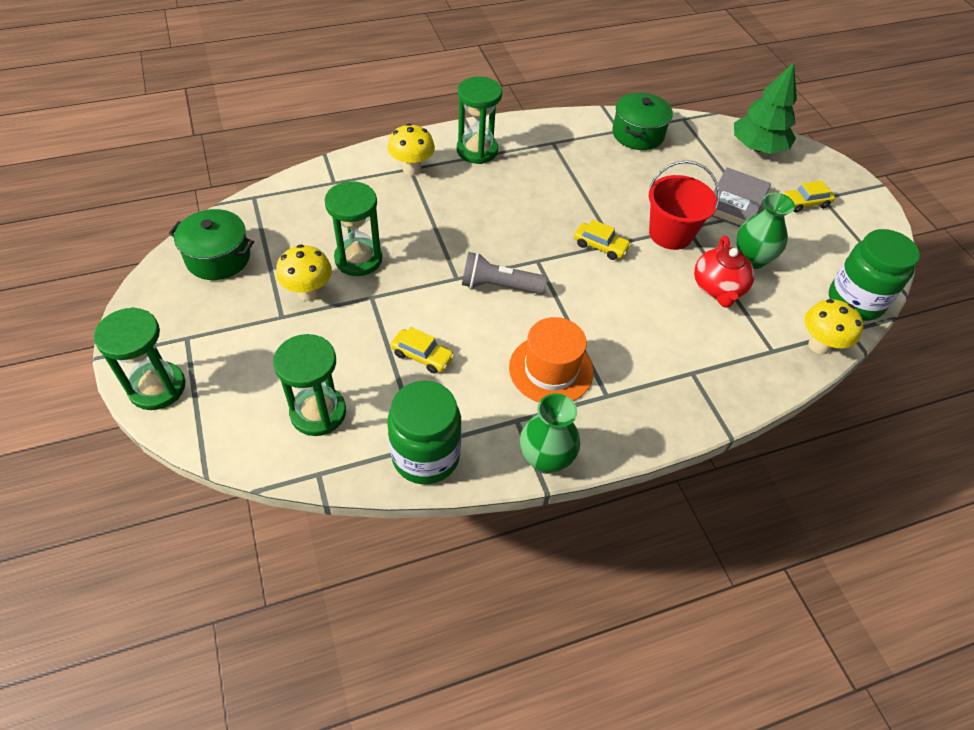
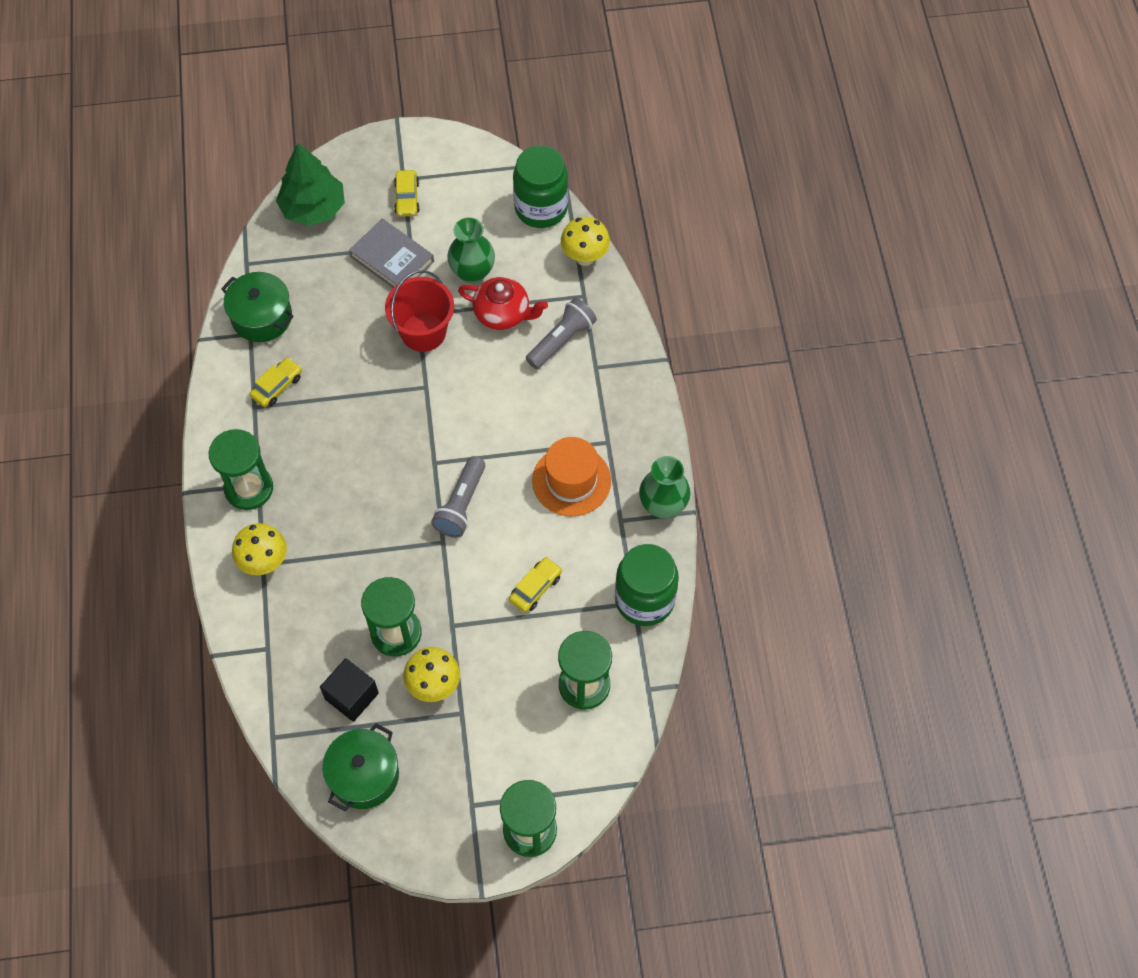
camera: 75 degrees left, 10 degrees up
yellow car [574,219,631,260] -> yellow car moved to [250,357,302,407]
none -> black cube [320,658,379,722]
none -> grey flashlight [526,298,597,369]

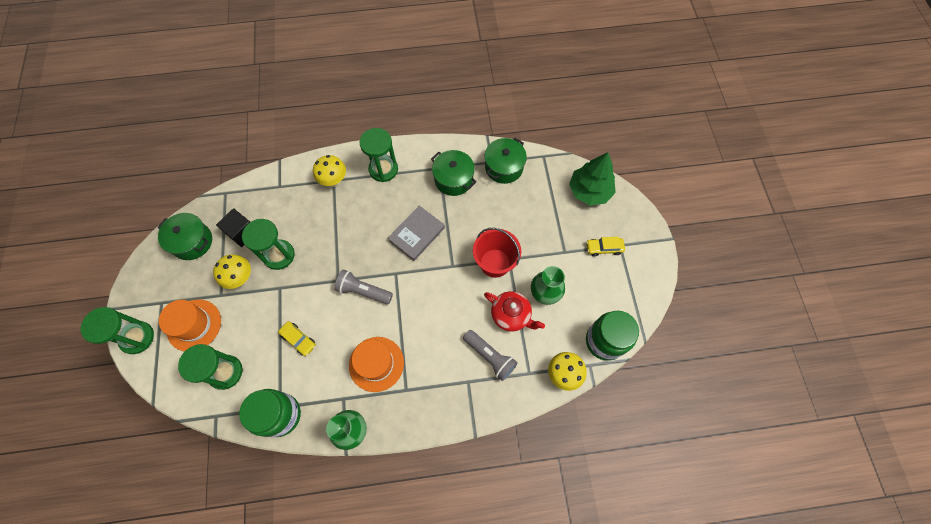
camera: 90 degrees right, 5 degrees up
yellow car [250,357,302,407] -> green pot [431,150,476,196]
grey book [349,219,434,288] -> grey book moved to [388,205,445,261]
red teapot [458,277,548,330] -> red teapot turned 75 degrees counterclockwise [484,291,545,331]
none -> orange hat [159,299,221,352]

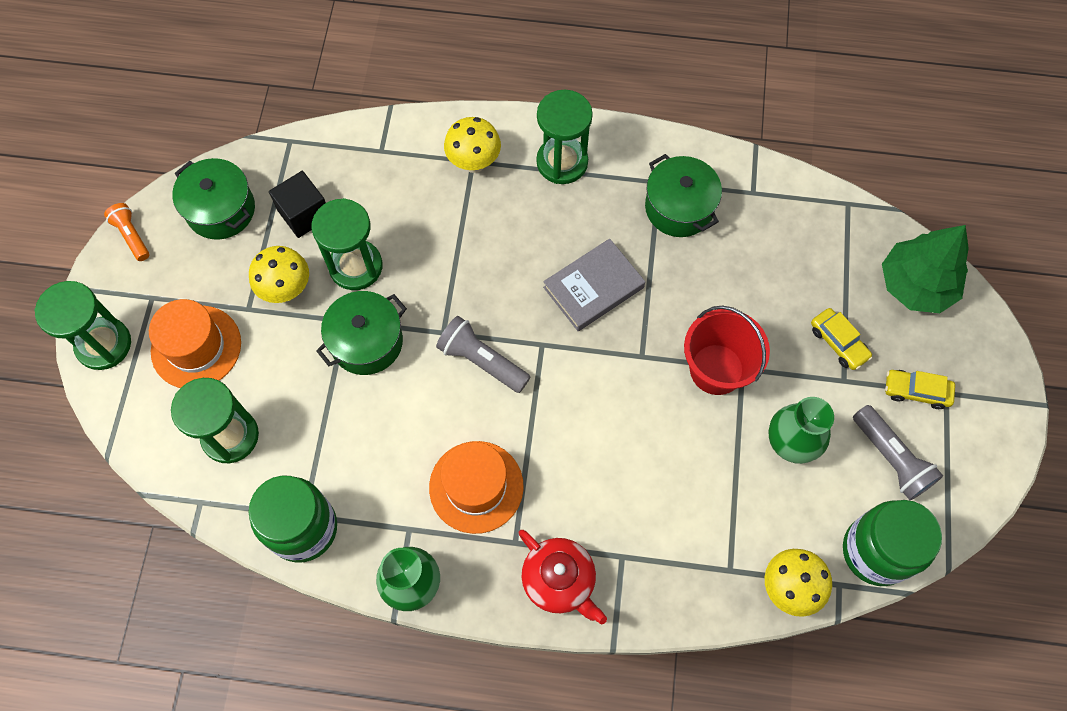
camera: 15 degrees right, 0 degrees up
yellow car [278,321,316,356] -> yellow car moved to [811,308,872,370]
grey flashlight [463,330,518,381] -> grey flashlight moved to [853,405,943,500]
green pot [484,138,527,184] -> green pot moved to [316,291,407,375]
red teapot [484,291,545,331] -> red teapot moved to [519,530,607,624]
none -> orange flashlight [104,203,149,261]

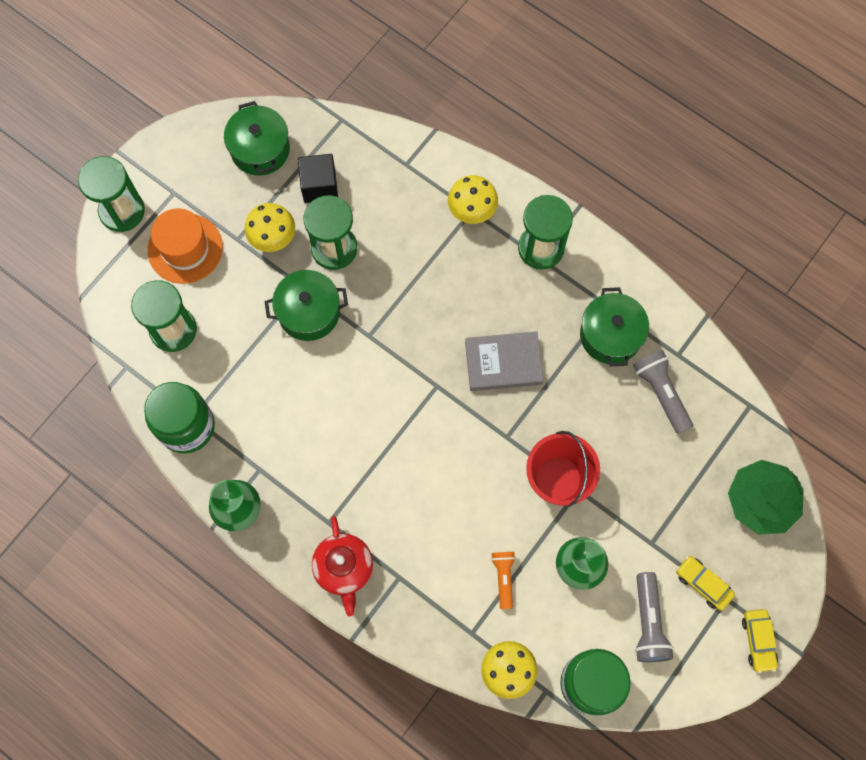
camera: 30 degrees right, 5 degrees up
orange flashlight [104,203,149,261] -> orange flashlight moved to [491,552,516,609]
orange hat [429,441,524,534] -> none
grey flashlight [436,316,530,393] -> grey flashlight moved to [633,350,693,434]
yellow car [811,308,872,370] -> yellow car moved to [742,609,778,673]

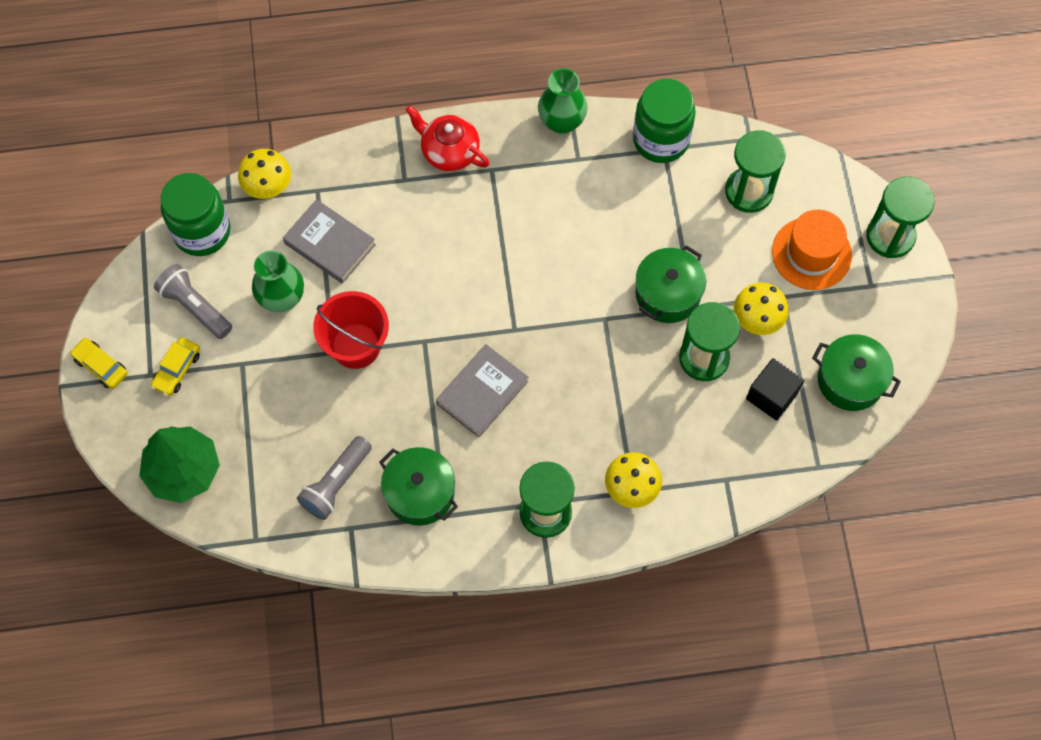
camera: 135 degrees right, 5 degrees down
orange flashlight [491,552,516,609] -> grey book [283,199,376,284]
grey flashlight [633,350,693,434] -> grey flashlight turned 105 degrees clockwise [297,436,372,520]
yellow car [676,556,735,611] -> yellow car turned 120 degrees clockwise [151,337,200,396]

